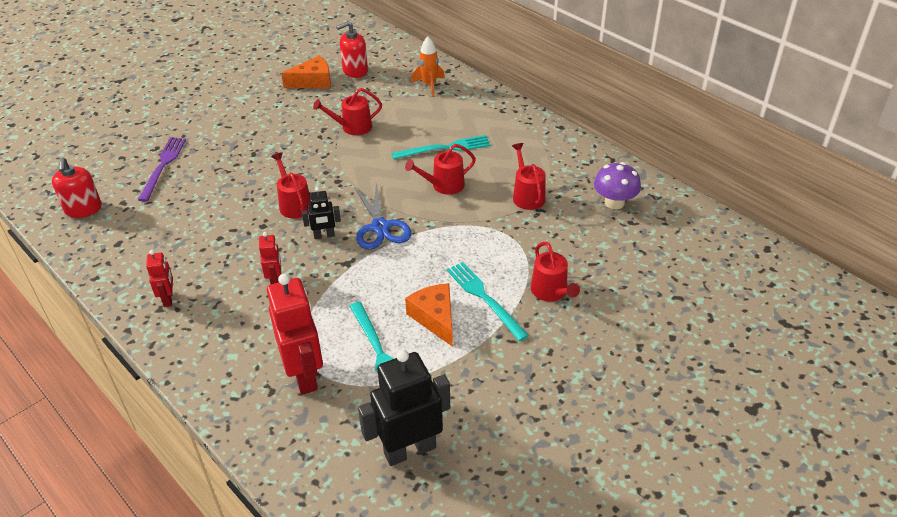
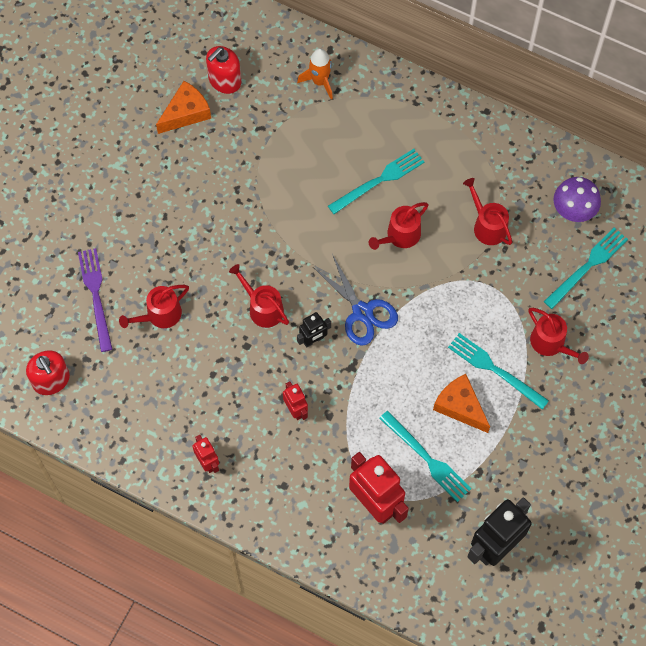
camera: 20 degrees left, 25 degrees up
red watering can [313,88,382,135] -> red watering can moved to [119,285,189,328]
none -> turquoise fork [544,228,628,309]

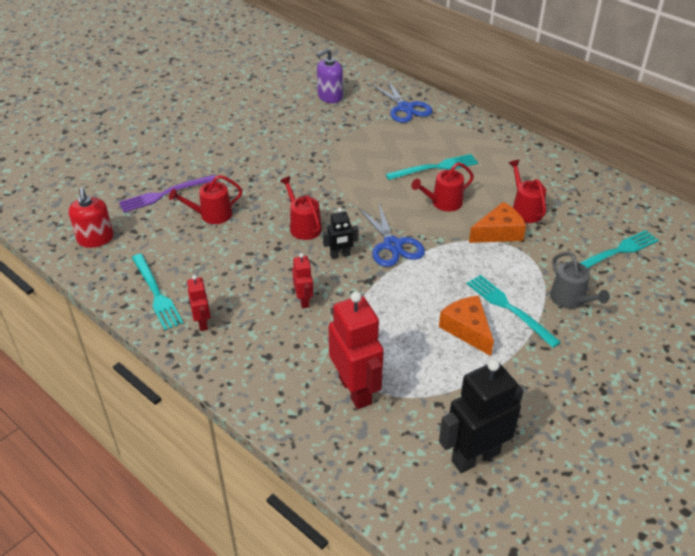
camera: 15 degrees right, 25 degrees down
purple fork [78,248,112,352] -> purple fork turned 120 degrees counterclockwise [119,175,215,212]
orange cheese [156,81,211,134] -> orange cheese moved to [469,202,526,243]
red soap dispenser [206,46,241,94] -> purple soap dispenser [316,49,343,103]
orange rocket [297,48,333,99] -> blue scissors [371,79,433,123]
turquoise fork [379,411,471,502] -> turquoise fork moved to [132,254,184,330]
red watering can [528,308,589,364] -> grey watering can [550,252,610,309]
purple mushroom [554,177,601,222] -> none

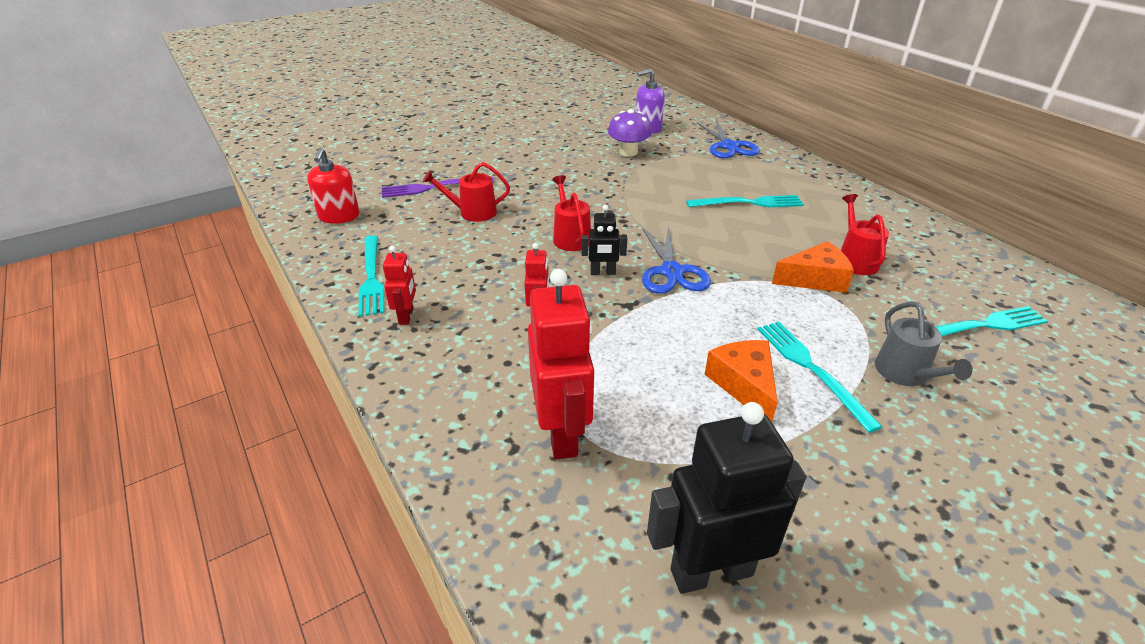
camera: 15 degrees right, 5 degrees down
red watering can [411,162,474,212] -> none
none -> purple mushroom [608,109,652,157]

